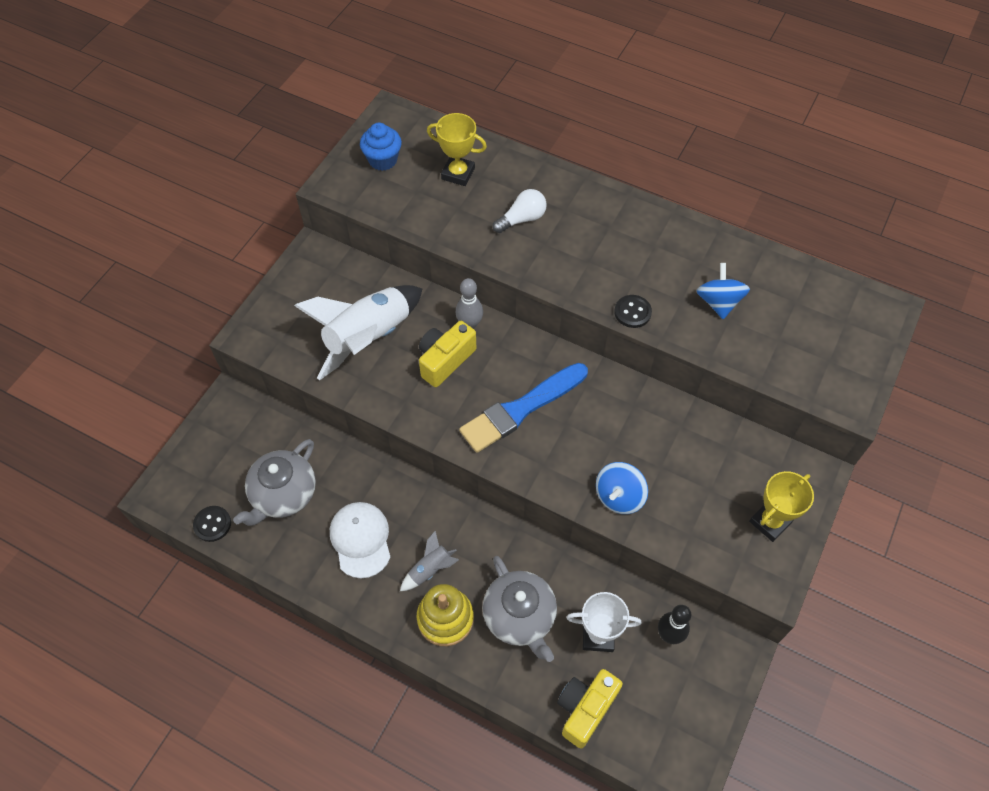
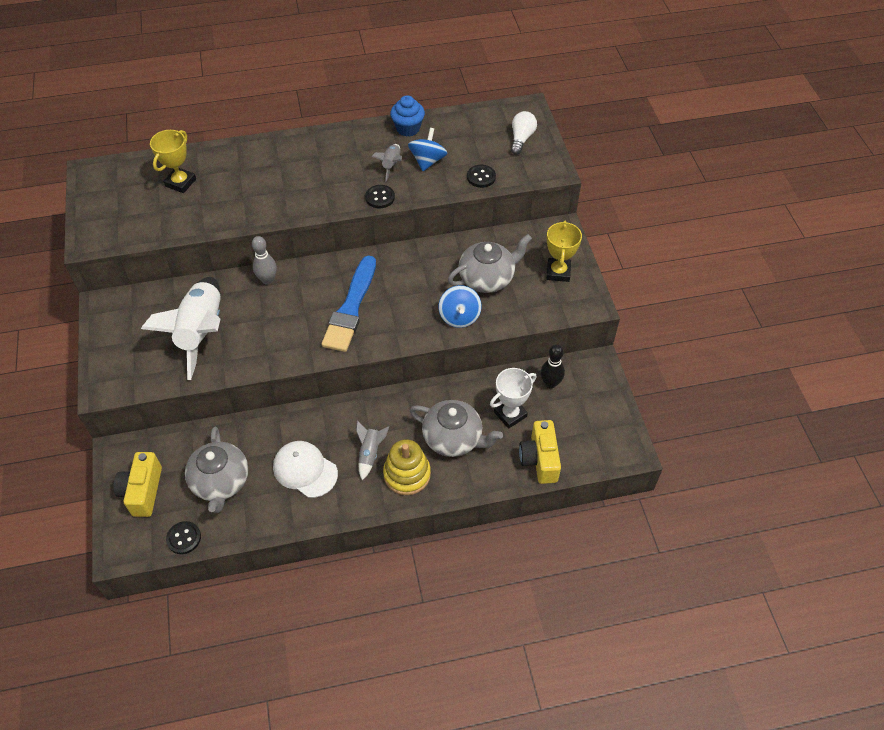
camera: 40 degrees left, 5 degrees down
blue cupcake [360,123,402,171] -> blue cupcake moved to [390,95,425,137]
yellow camera [419,321,476,387] -> yellow camera moved to [114,452,162,517]
yellow trophy [427,113,487,186] -> yellow trophy turned 45 degrees counterclockwise [150,130,196,193]
white light bulb [493,189,547,233] -> white light bulb moved to [511,111,537,155]
blue spinning top [696,263,750,319] -> blue spinning top turned 60 degrees clockwise [408,128,447,171]
none -> grey rocket [372,144,402,182]
none -> grey teapot [448,234,532,293]
none -> black button [467,165,496,188]

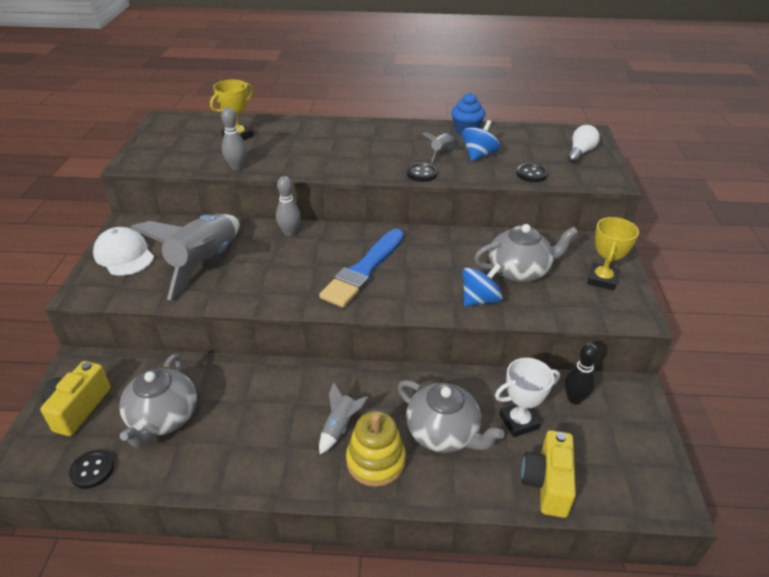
camera: 15 degrees right, 15 degrees down
white rocket [141,277,221,380] -> grey rocket [130,214,239,300]
white cap [273,441,338,498] -> white cap moved to [93,227,154,276]
blue spinning top [438,285,482,328] -> blue spinning top turned 135 degrees counterclockwise [462,264,503,306]
none -> grey bowling pin [221,107,247,170]

